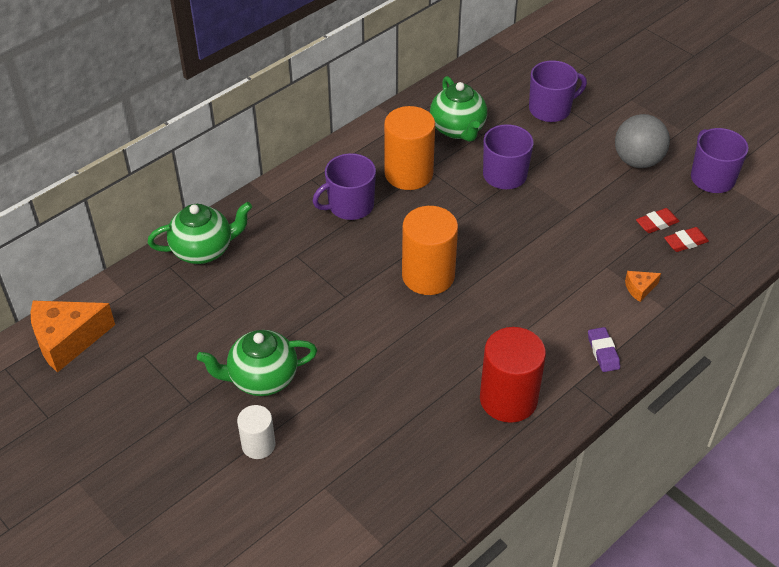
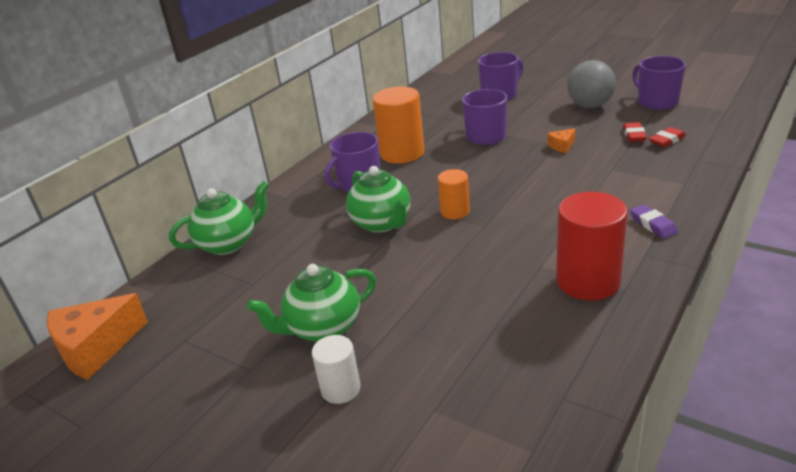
camera: 10 degrees left, 15 degrees down
orange cylinder [402,206,458,295] -> orange cylinder [438,169,470,219], size x0.56
green teapot [430,76,487,142] -> green teapot moved to [346,166,410,233]
orange cheese [625,271,661,302] -> orange cheese moved to [547,128,576,153]
red eraser [636,208,680,233] -> red eraser turned 45 degrees counterclockwise [623,122,647,142]

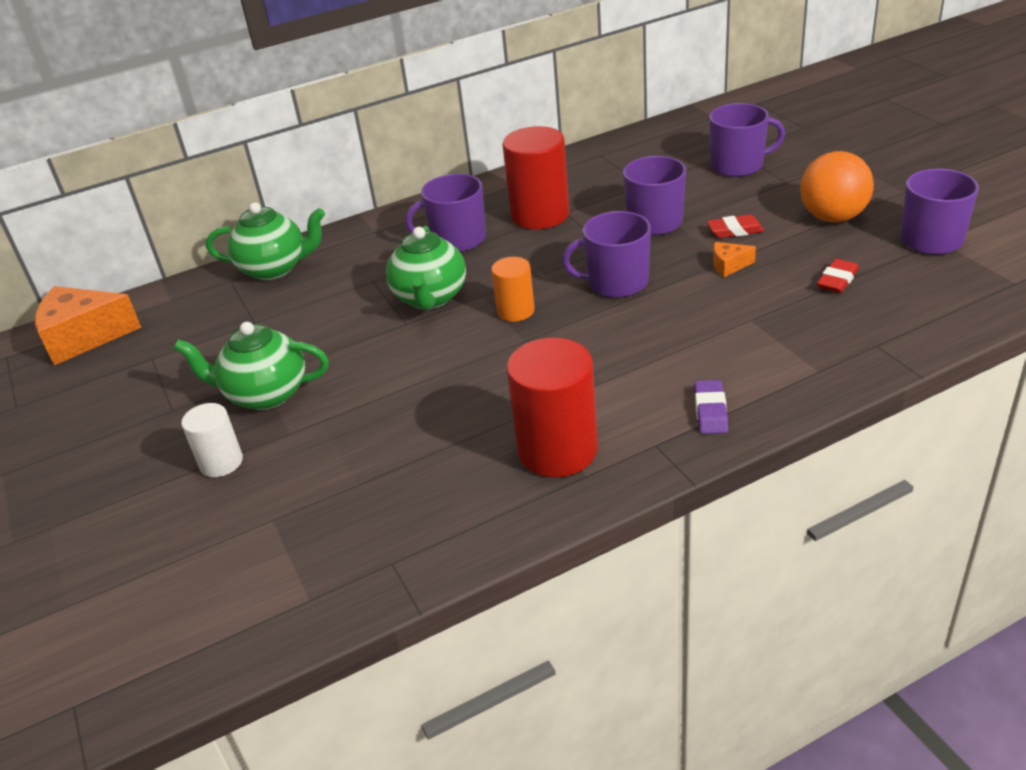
camera: 30 degrees right, 5 degrees up
orange cylinder [373,86,424,164] -> red cylinder [502,126,569,229]
grey ball [567,60,616,108] -> orange ball [800,151,874,222]
red eraser [649,127,686,147] -> red eraser moved to [707,214,764,238]
none -> purple mug [562,211,651,298]

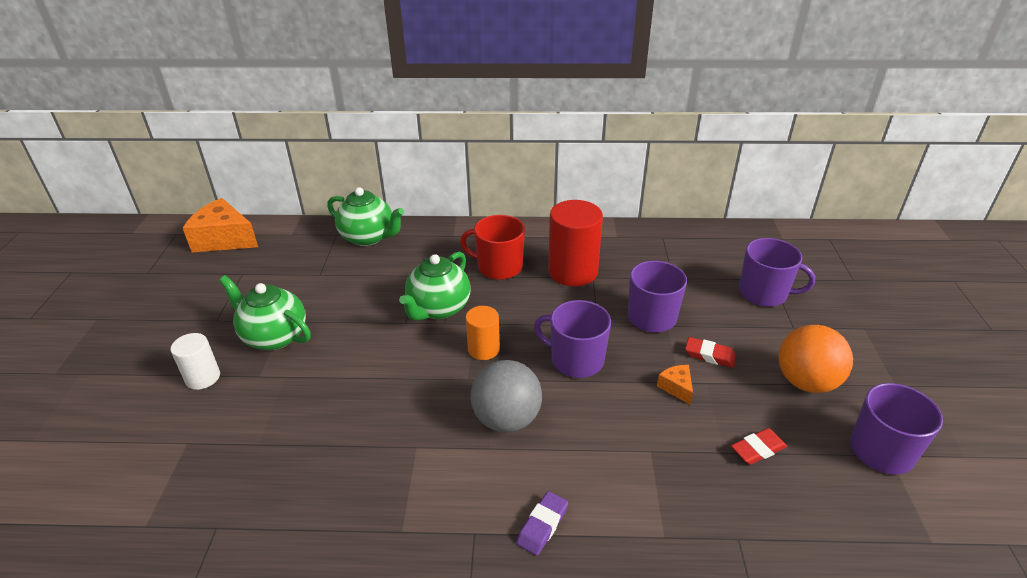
camera: 25 degrees right, 0 degrees up
purple mug [405,174,486,252] -> red mug [460,215,525,280]
red cylinder [507,338,598,477] -> none
orange cheese [713,242,756,277] -> orange cheese turned 45 degrees clockwise [657,365,693,404]
none -> grey ball [470,360,542,432]

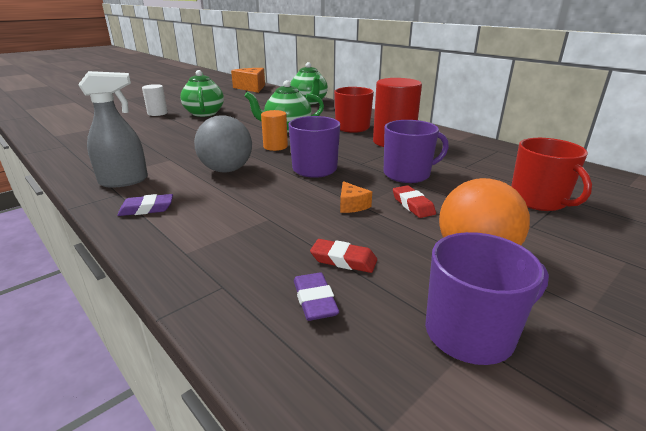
camera: 45 degrees right, 10 degrees down
orange cheese [657,365,693,404] -> orange cheese turned 135 degrees clockwise [340,181,372,213]
purple mug [739,238,815,307] -> red mug [511,138,592,211]
none -> grey spray bottle [79,71,148,188]
none -> purple eraser [294,272,339,321]

